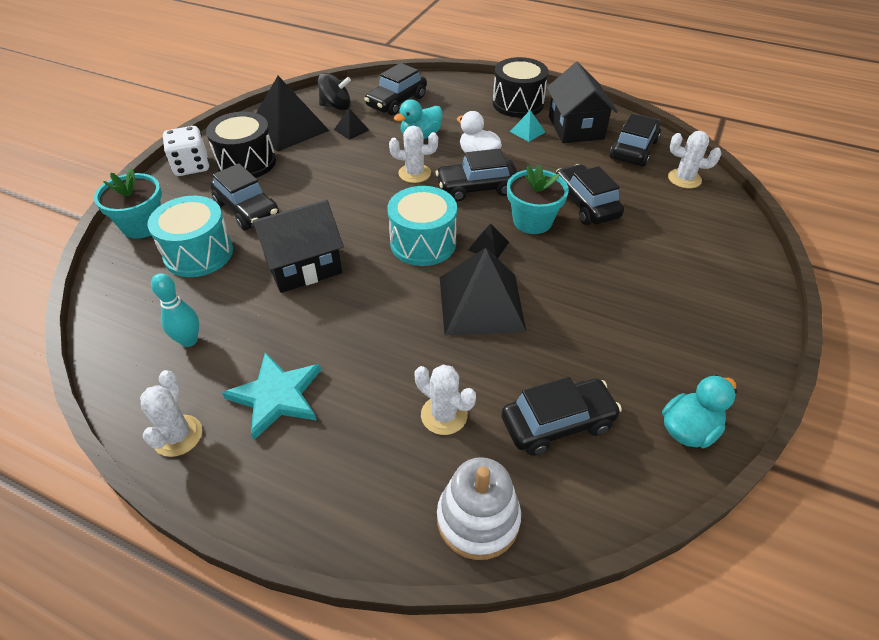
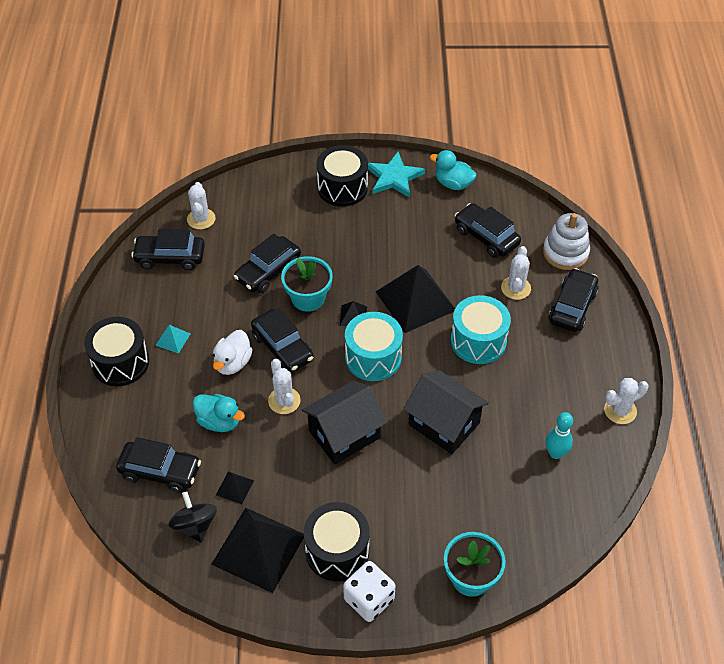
camera: 115 degrees left, 5 degrees up
turquoise drum [147,196,233,277] -> turquoise drum moved to [451,295,511,364]
black car [210,163,279,230] -> black car moved to [548,268,598,332]
turquoise star [222,352,321,440] -> turquoise star moved to [368,152,425,198]
black house [547,62,618,143] -> black house moved to [302,381,387,464]
none -> black drum [316,145,368,207]

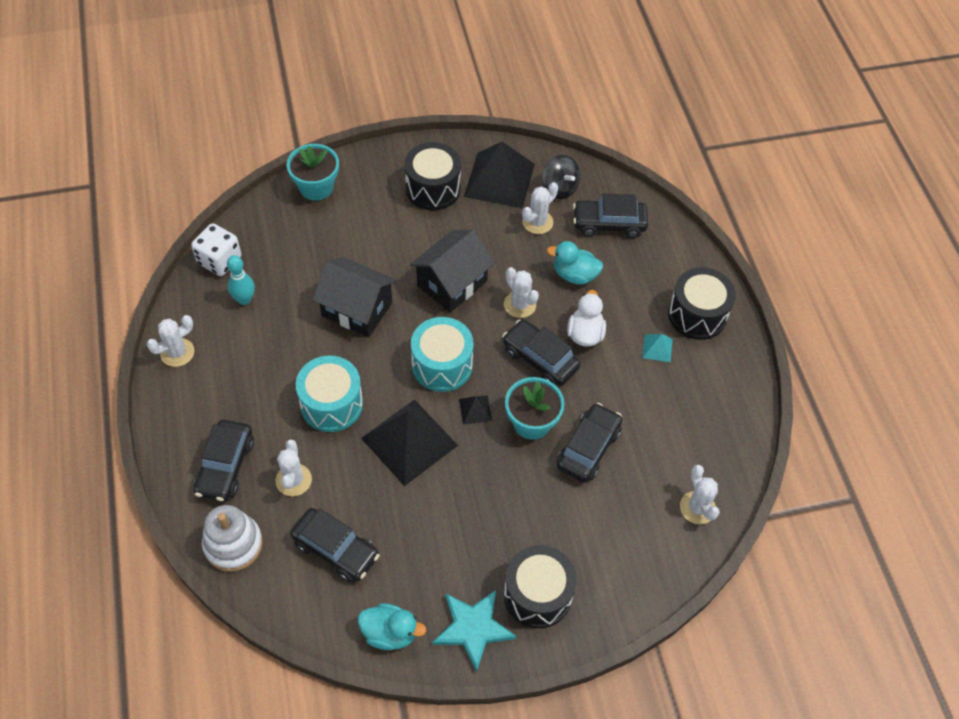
camera: 165 degrees right, 5 degrees up
black car [131,229,205,270] -> none
black pyramid [216,471,254,504] -> white cactus [522,182,558,234]
white dice [343,561,395,622] -> white dice moved to [191,223,241,276]

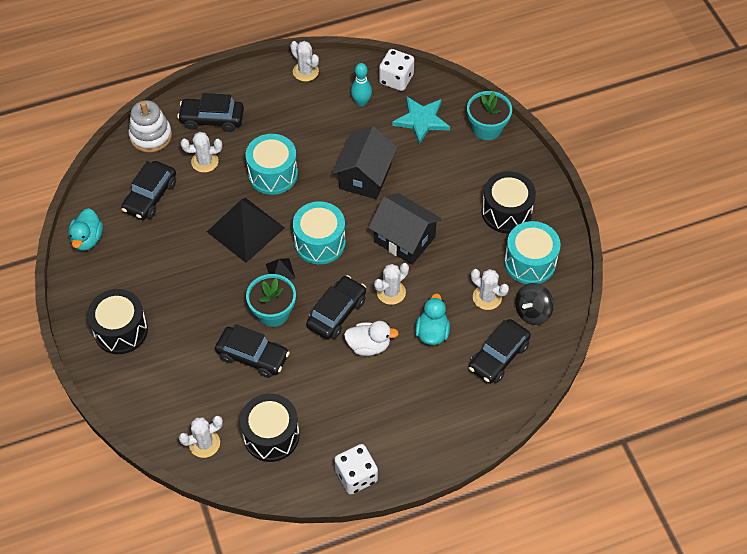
camera: 85 degrees right, 0 degrees up
turquoise star [432,590,516,672] -> turquoise star moved to [392,96,450,144]
black pyramid [464,142,535,209] -> turquoise drum [504,221,561,284]
black car [573,194,648,238] -> black car turned 135 degrees counterclockwise [469,319,531,384]
turquoise pyramid [642,334,673,362] -> none
black drum [668,267,736,340] -> black drum moved to [240,394,300,462]
none -> white dice [334,444,378,494]

